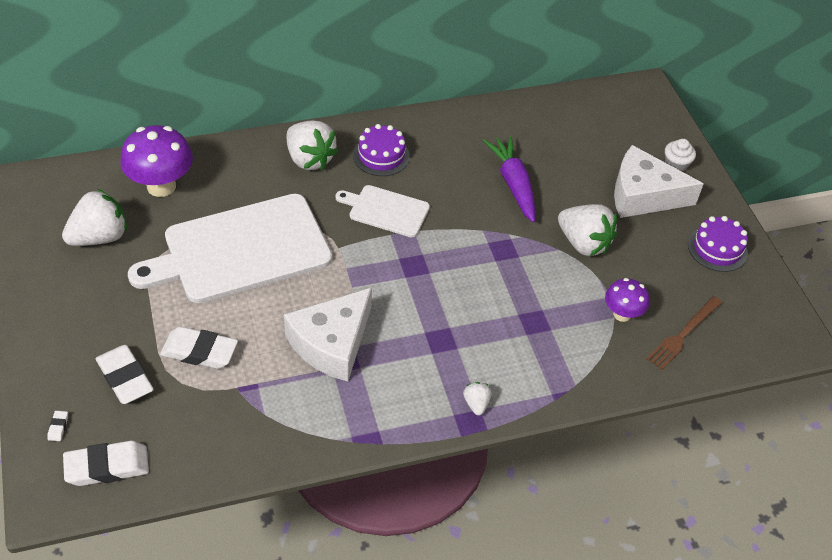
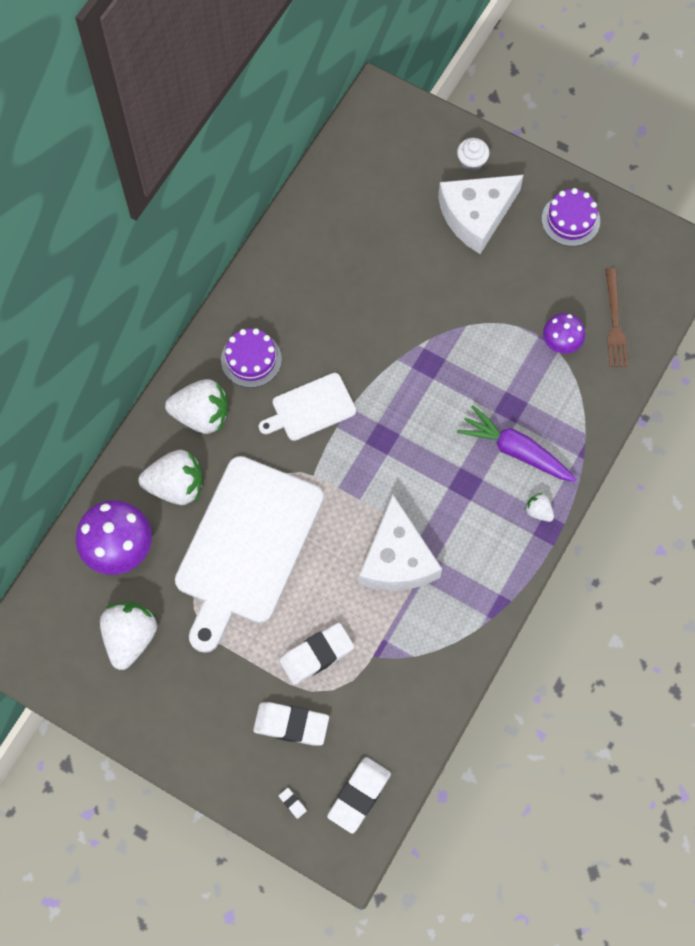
camera: 40 degrees left, 20 degrees up
purple carrot [483,136,535,222] -> purple carrot moved to [457,405,576,482]
white strawberry [558,204,617,256] -> white strawberry moved to [138,450,203,505]

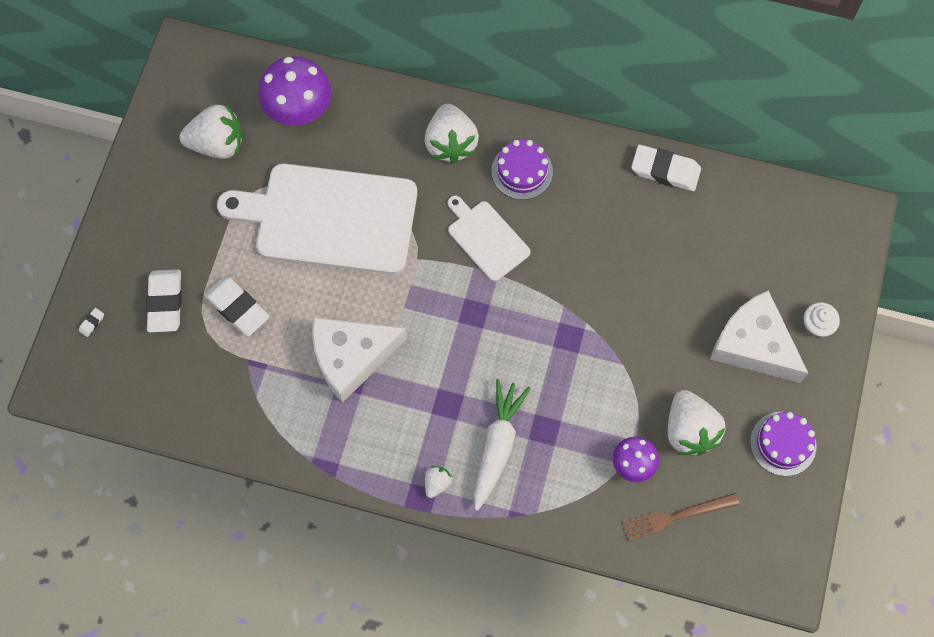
camera: 75 degrees right, 0 degrees up
white strawberry [138,450,203,505] -> white strawberry moved to [668,390,725,455]
white eraser [327,757,391,834] -> white eraser moved to [631,145,701,191]
purple carrot [457,405,576,482] -> white carrot [474,379,531,511]

